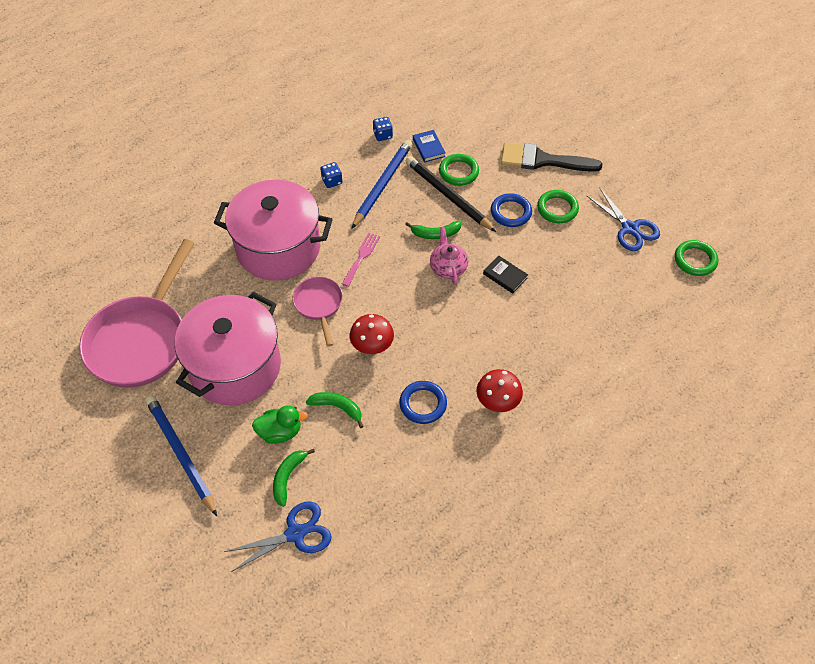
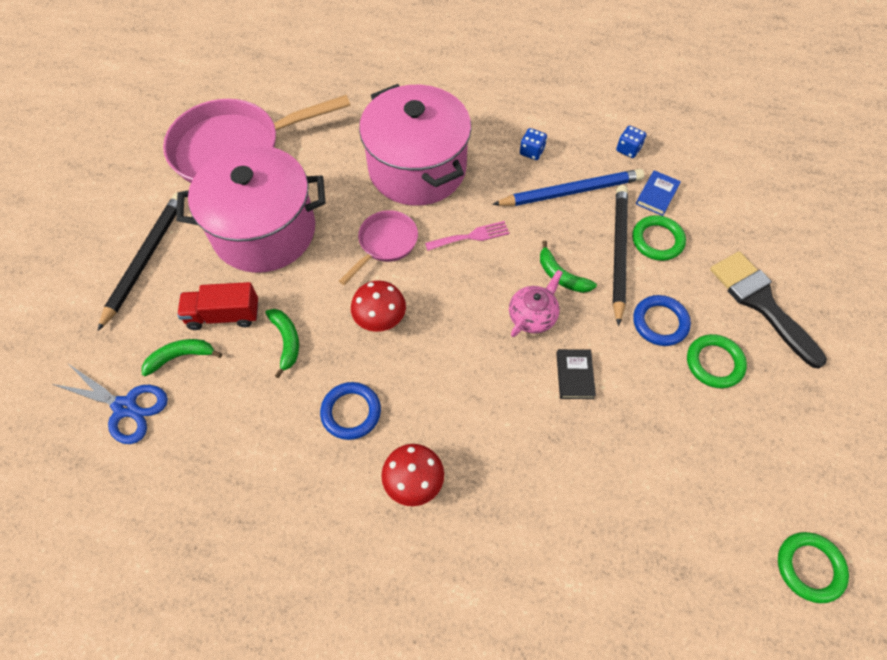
camera: 50 degrees right, 5 degrees up
blue pencil [145,395,217,516] -> black pencil [97,193,185,331]
green duck [252,405,308,444] -> red truck [177,282,258,330]
blue scissors [586,187,660,251] -> none

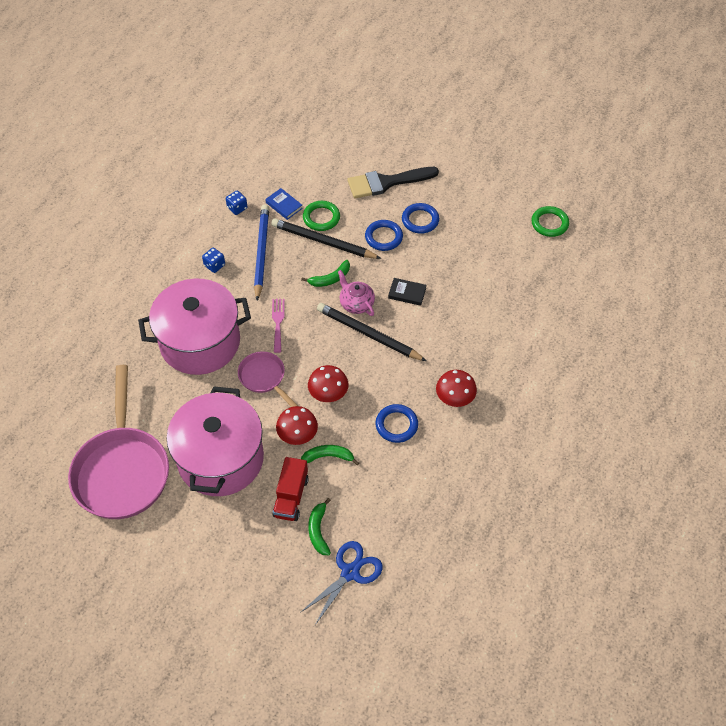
camera: 75 degrees left, 5 degrees down
black pencil [97,193,185,331] -> black pencil moved to [317,303,427,361]
green ring [687,334,747,388] -> blue ring [402,203,439,234]
none -> red mushroom [276,406,318,445]

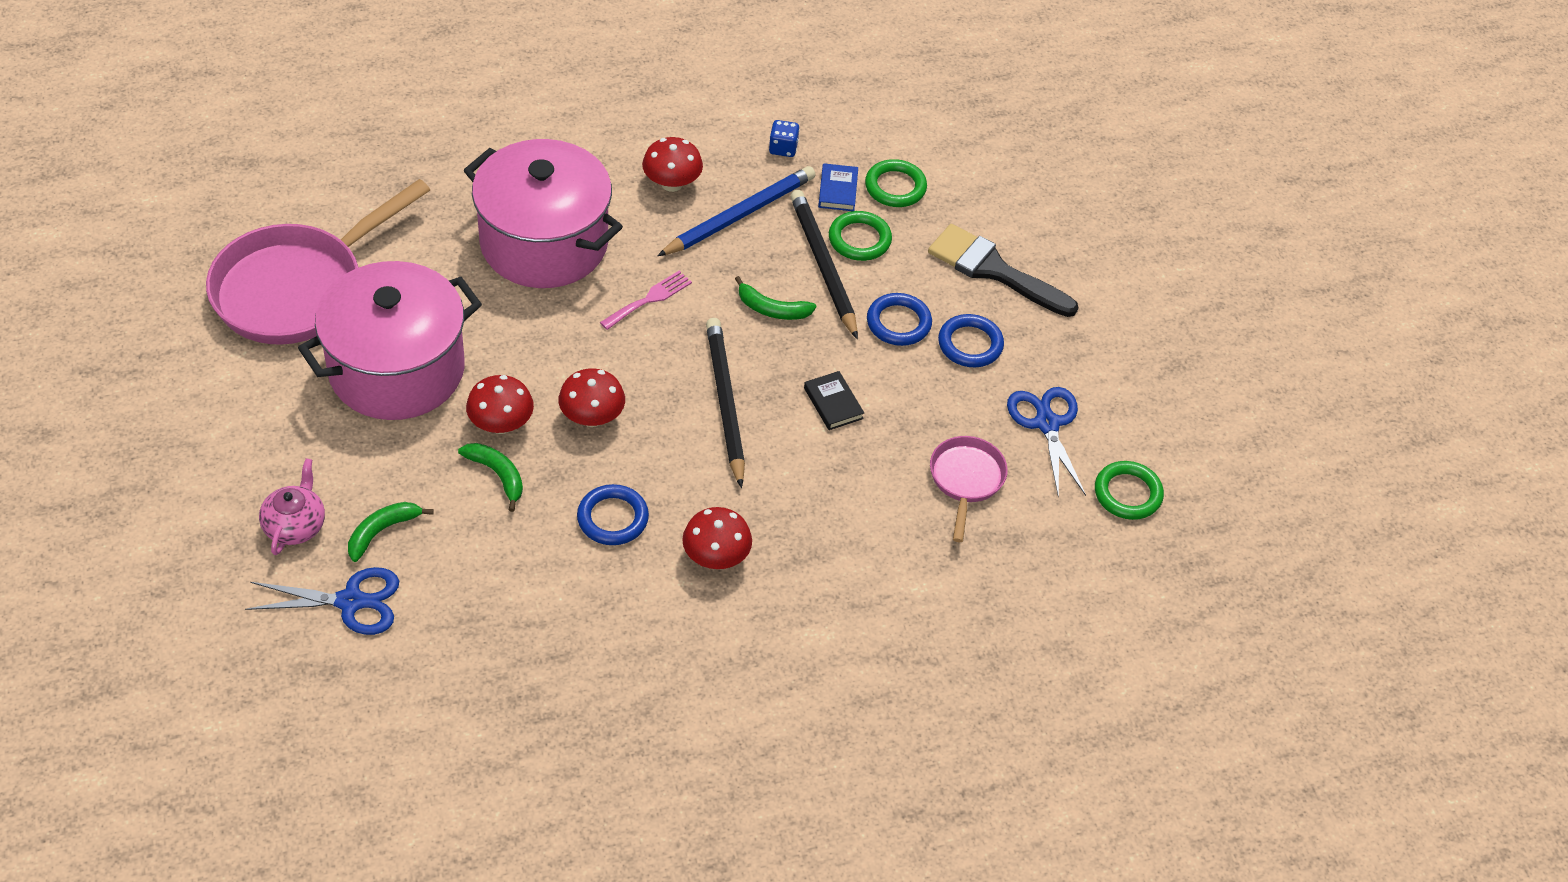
camera: 45 degrees right, 5 degrees down
blue dice [202,248,225,273] -> red mushroom [642,137,703,192]
pink pan [238,351,298,407] -> pink pan moved to [930,436,1008,542]
red truck [272,457,309,521] -> none
pink teapot [338,270,375,316] -> pink teapot moved to [259,458,325,555]
none -> green ring [865,159,927,207]
none -> blue scissors [1007,387,1086,498]

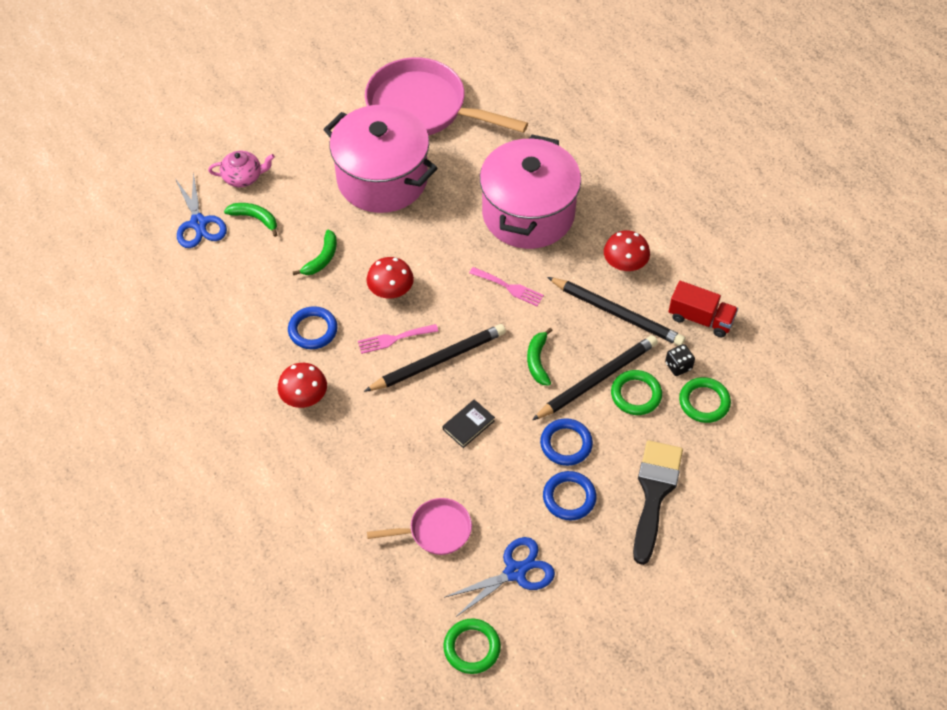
camera: 75 degrees right, 5 degrees up
red mushroom [466,375,534,434] -> none
blue pencil [657,166,816,256] -> black pencil [547,277,685,346]
blue dice [769,120,800,157] -> red truck [669,281,738,337]
blue book [818,163,858,211] -> black dice [665,344,695,376]
none -> pink fork [358,324,438,354]

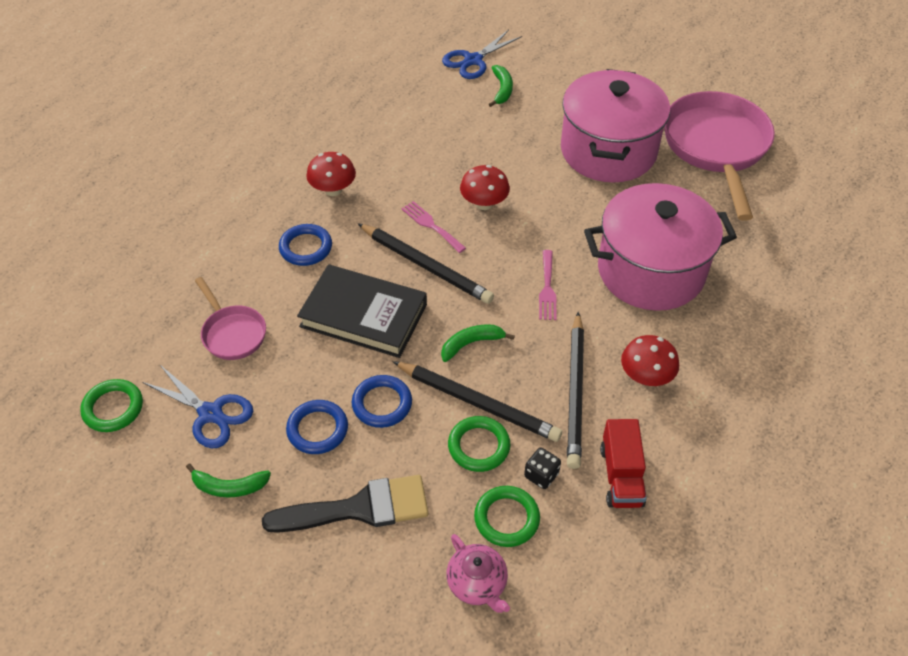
camera: 65 degrees right, 5 degrees down
pink teapot [208,151,275,187] -> pink teapot moved to [446,534,510,613]
blue ring [288,306,338,349] -> blue ring moved to [279,224,332,266]
green banana [293,230,337,275] -> green banana moved to [186,464,271,497]
black book [443,399,495,448] -> black book [297,264,427,358], size x2.24

